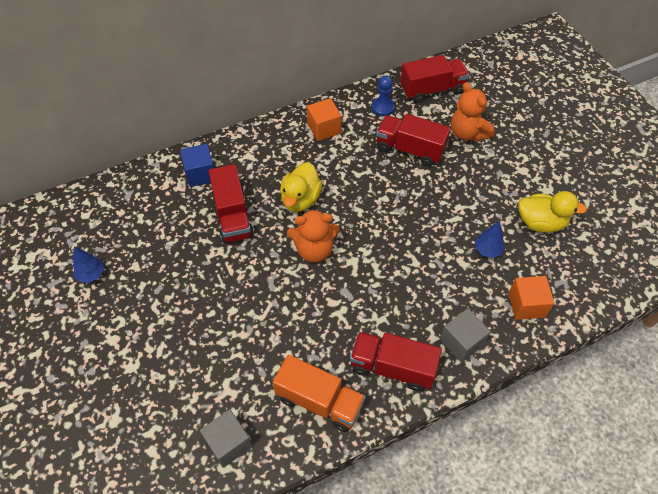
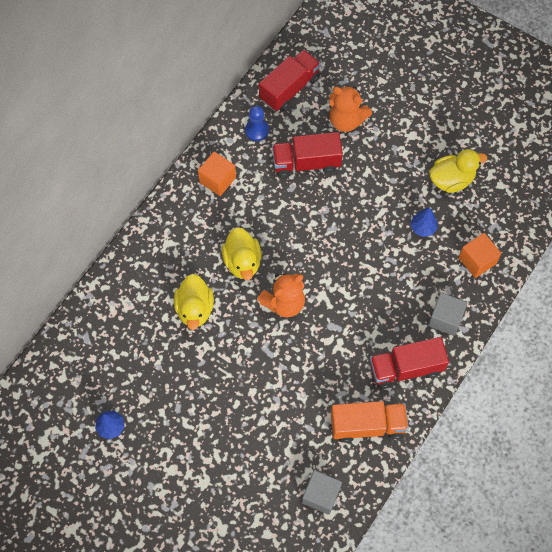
camera: 30 degrees left, 10 degrees up
blue cube [180,144,214,187] -> none
red truck [208,164,254,244] -> yellow duck [174,274,214,330]

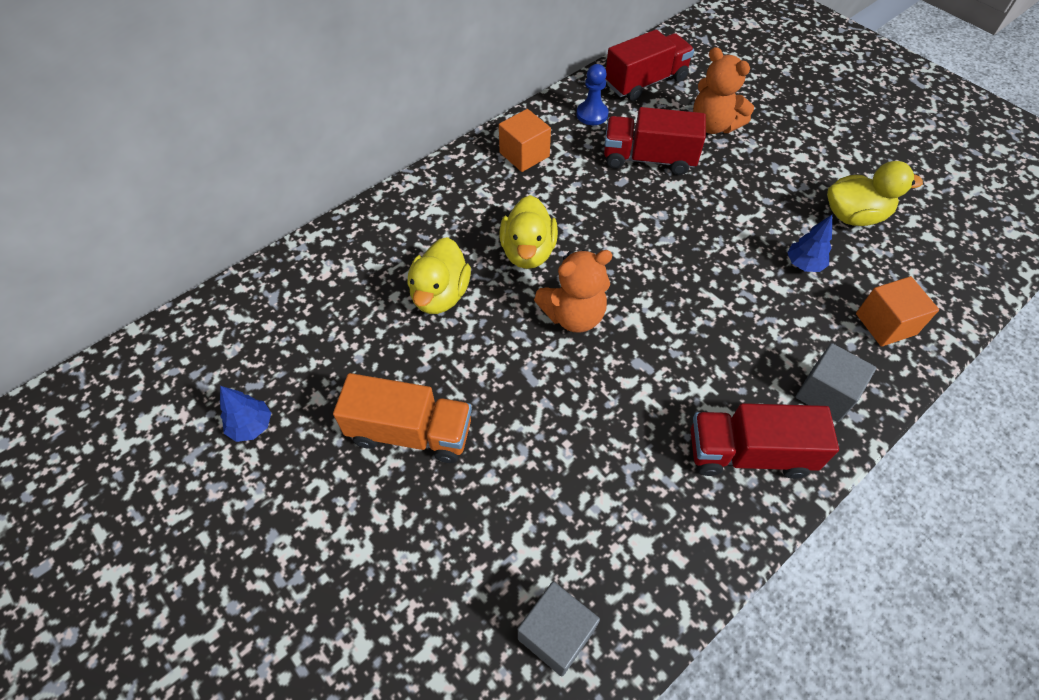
camera: 15 degrees right, 10 degrees down
orange truck [331,401,409,443] -> orange truck moved to [333,373,472,463]

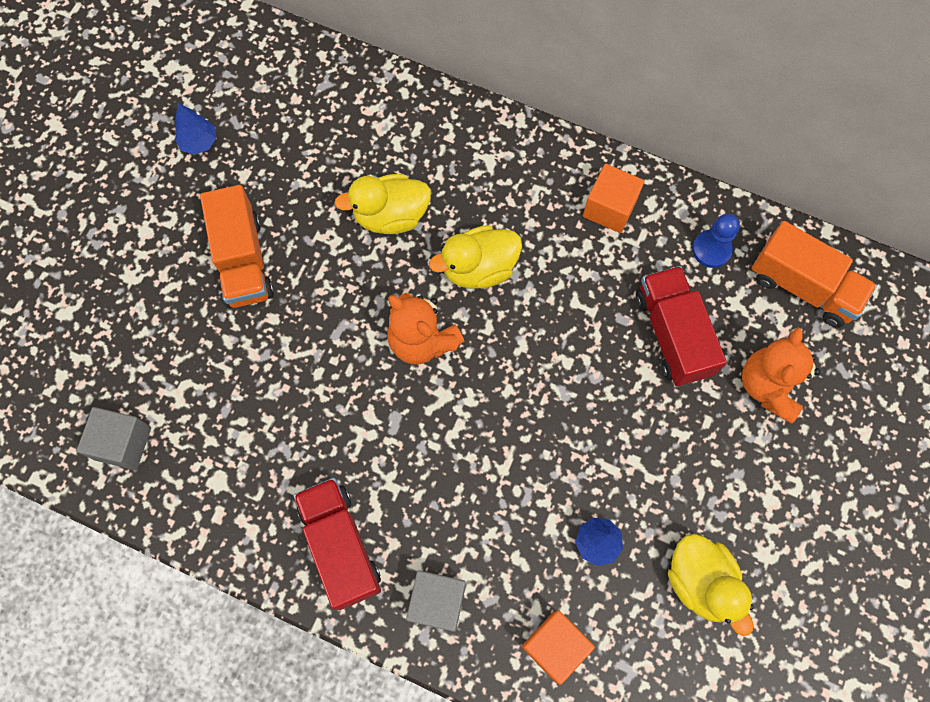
camera: 65 degrees right, 15 degrees up
red truck [606,30,694,101] -> orange truck [751,221,877,328]

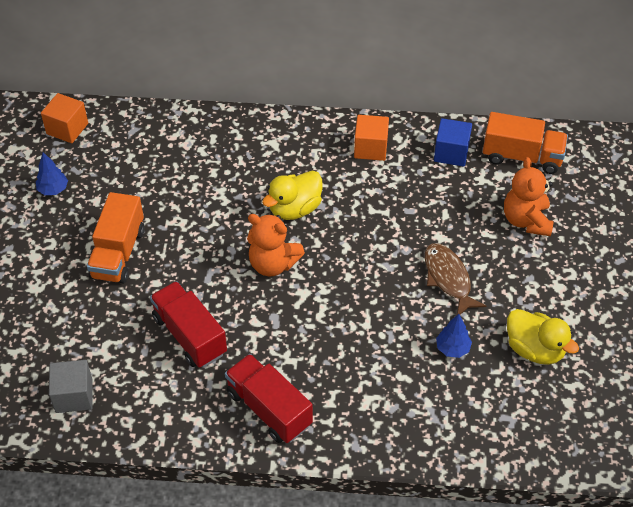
camera: 20 degrees left, 20 degrees down
orange truck [200,185,274,308] -> orange truck turned 45 degrees clockwise [87,192,145,284]
yellow duck [334,174,431,234] -> none
grey cube [406,570,466,632] -> none
orange cube [522,611,595,685] -> orange cube moved to [41,93,88,143]
red truck [636,266,727,386] -> red truck moved to [150,281,227,368]
blue pawn [692,214,740,268] -> blue cube [434,118,472,167]
none -> brown fish [425,243,486,315]

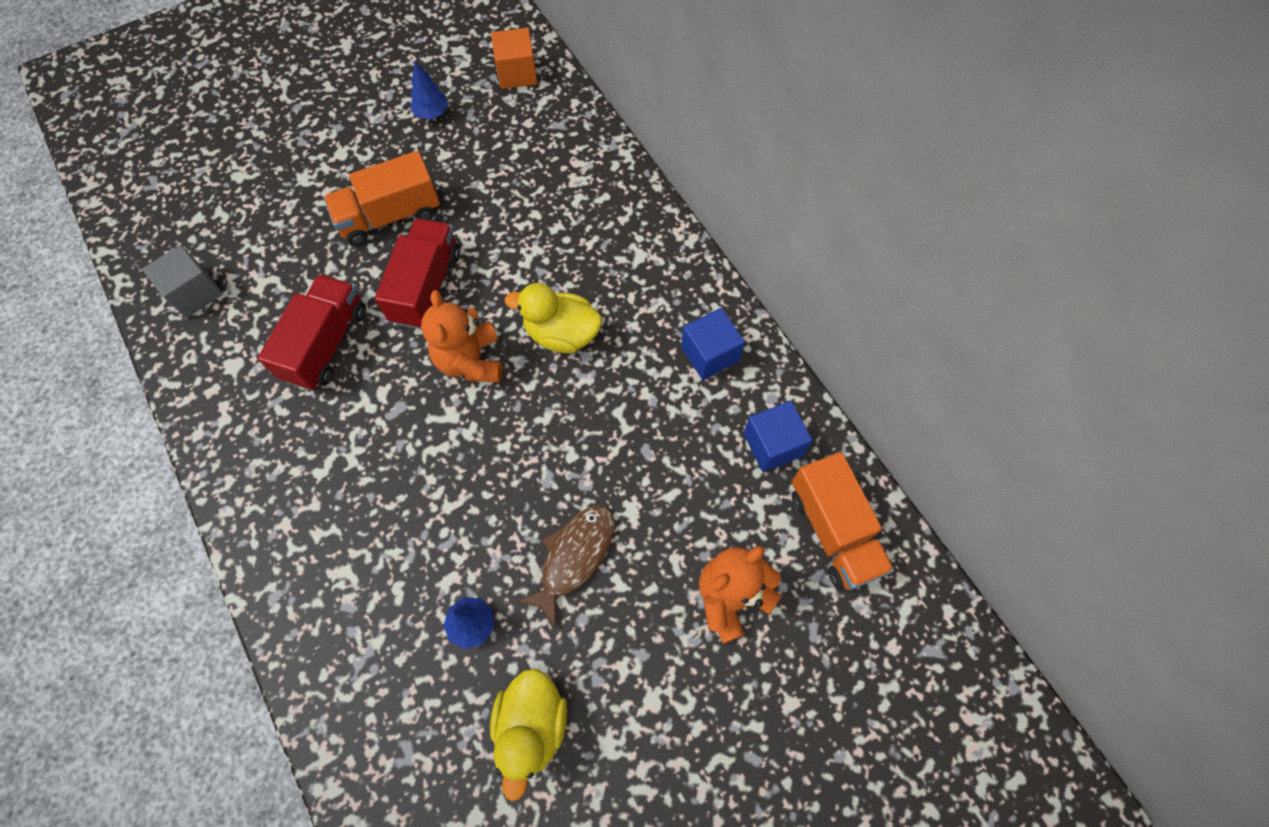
camera: 55 degrees right, 15 degrees up
red truck [225,354,313,443] -> red truck moved to [375,218,460,329]
orange cube [354,115,389,161] -> blue cube [681,308,745,380]

